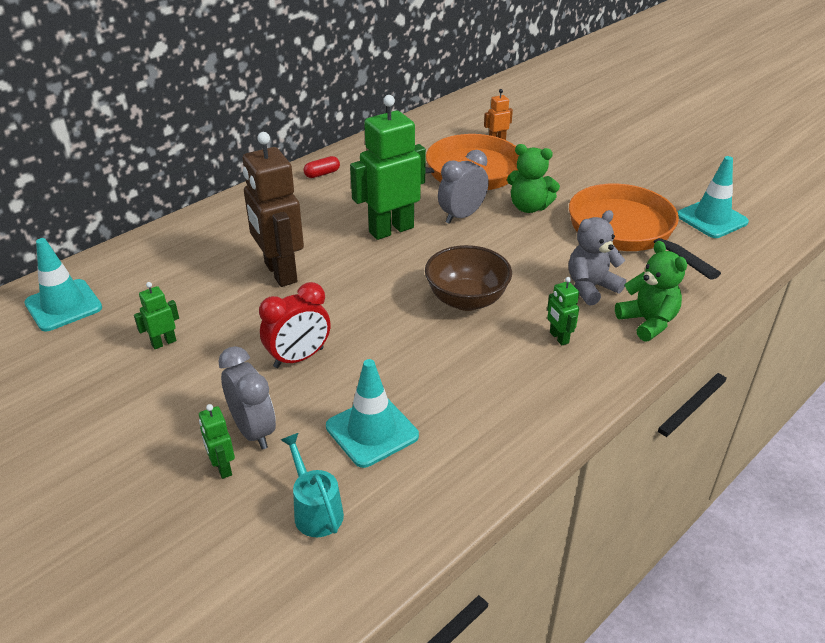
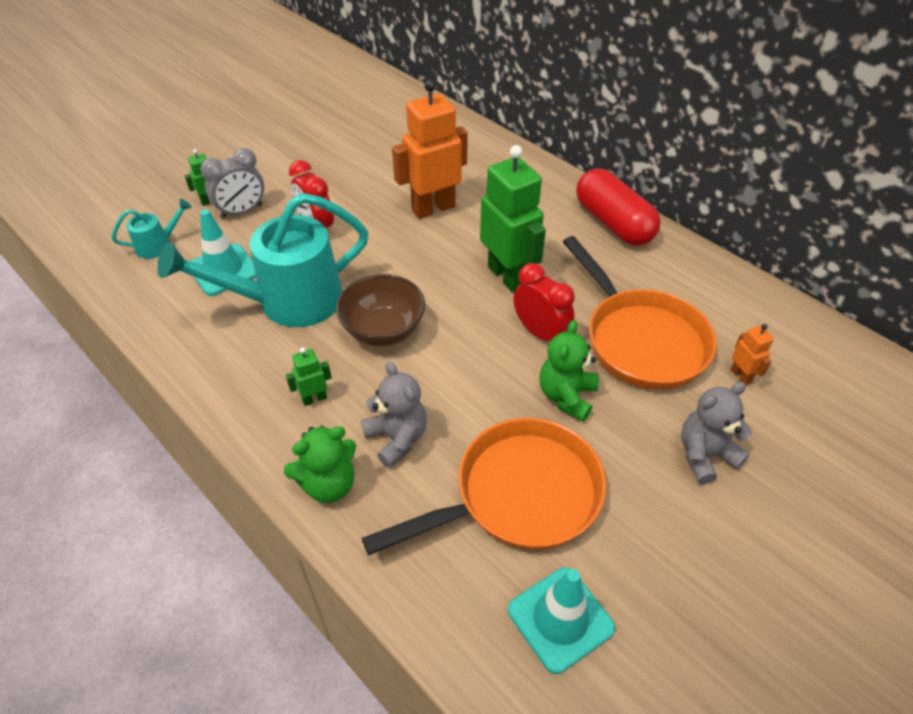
camera: 90 degrees right, 10 degrees up
turquoise traffic cone [24,238,102,331] -> none
green robot [134,282,179,349] -> none
brown robot [243,132,304,287] -> orange robot [392,80,468,219]
red capsule [304,156,340,178] -> red capsule [576,168,661,246], size x2.46
grey clock [438,150,489,224] -> red clock [513,263,575,341]
none -> turquoise watering can [157,193,369,327]
none -> grey teddy bear [681,382,752,484]

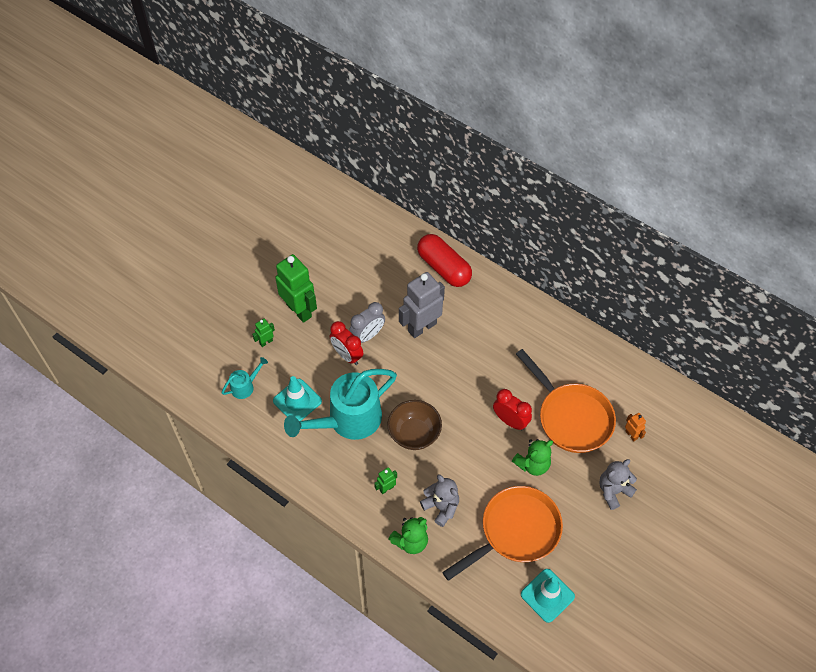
camera: 10 degrees left, 10 degrees up
grey clock [200,148,264,219] -> grey clock moved to [349,302,385,343]
orange robot [392,80,468,219] -> grey robot [399,272,445,338]
green robot [480,145,546,293] -> green robot moved to [275,254,317,323]
green teddy bear [539,320,599,422] -> green teddy bear turned 135 degrees counterclockwise [512,439,553,476]
red capsule [576,168,661,246] -> red capsule moved to [417,234,472,287]

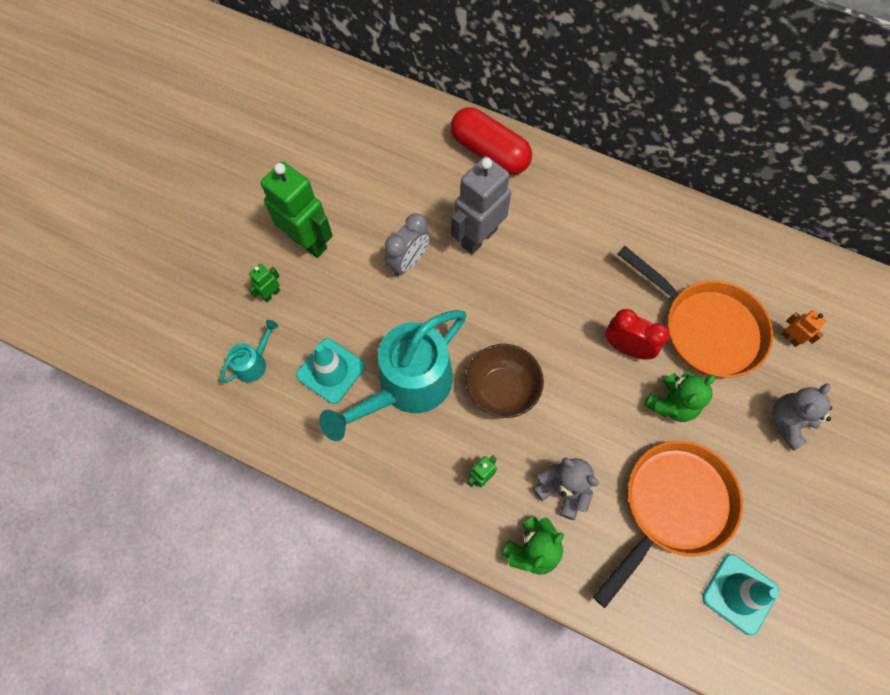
camera: 10 degrees left, 10 degrees up
red clock [330,321,363,365] -> none

